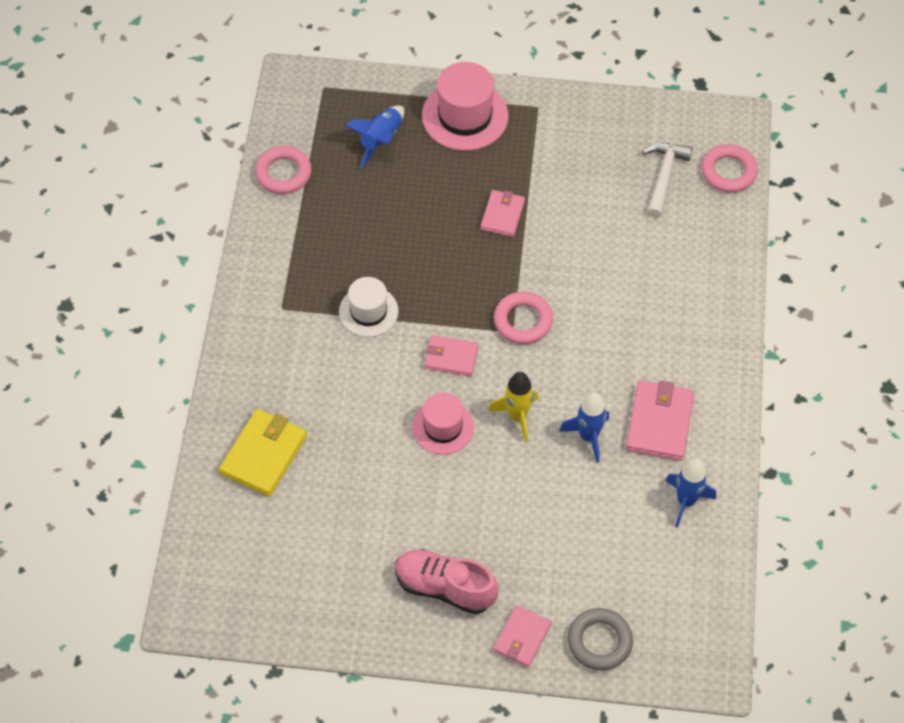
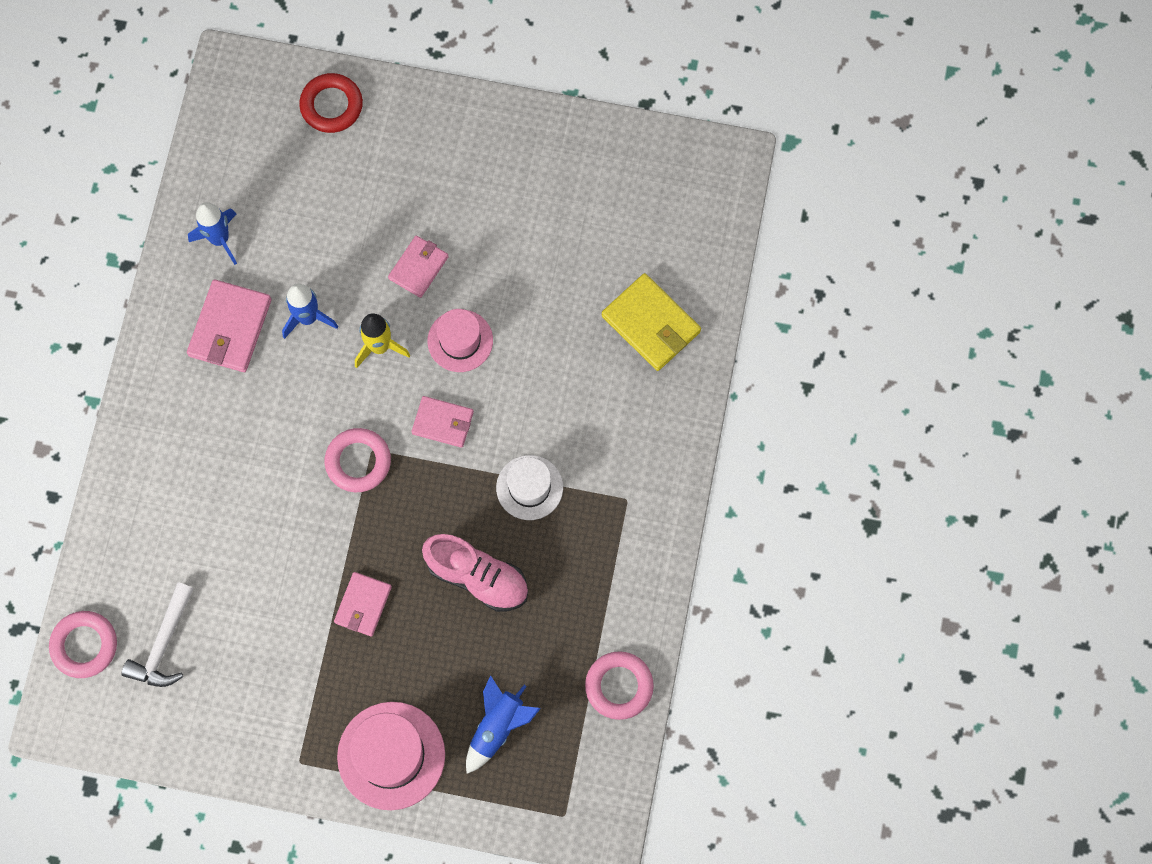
camera: 175 degrees left, 15 degrees up
yellow wallet [219,409,307,497] -> yellow wallet turned 75 degrees counterclockwise [602,273,701,371]
pink shoe [395,549,499,614] -> pink shoe moved to [422,534,528,612]
pink wallet [494,605,551,667] -> pink wallet moved to [388,235,449,298]
grey ring [568,608,633,670] -> red ring [299,73,363,133]

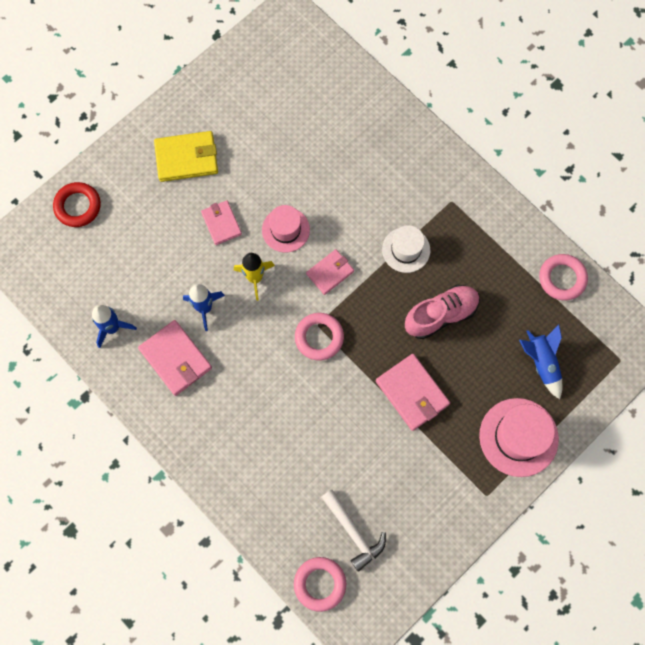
camera: 55 degrees left, 0 degrees up
pink wallet [334,572,392,636] -> pink wallet [376,354,450,431], size x1.55
yellow wallet [602,273,701,371] -> yellow wallet moved to [154,131,218,182]

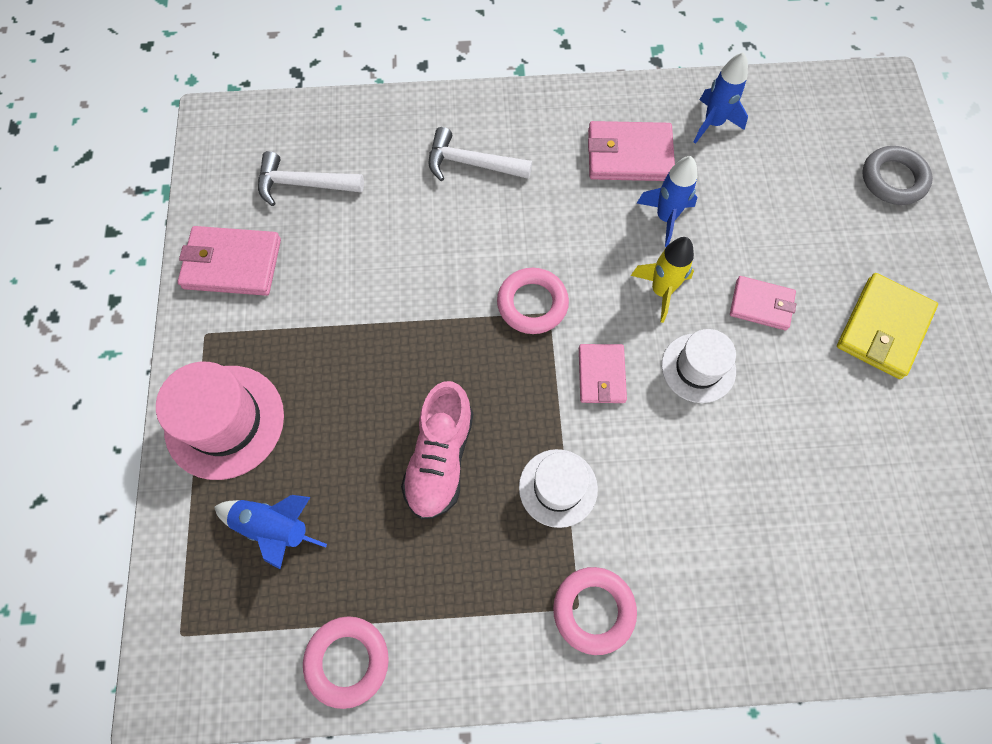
camera: 130 degrees right, 5 degrees down
red ring [53,182,101,227] -> grey ring [862,146,933,205]
pink hat [262,205,310,252] -> white hat [662,329,736,403]
pink ring [294,557,346,612] -> pink ring moved to [553,567,637,655]
pink wallet [376,354,450,431] -> pink wallet moved to [178,226,281,296]
none -> white hammer [429,127,532,181]

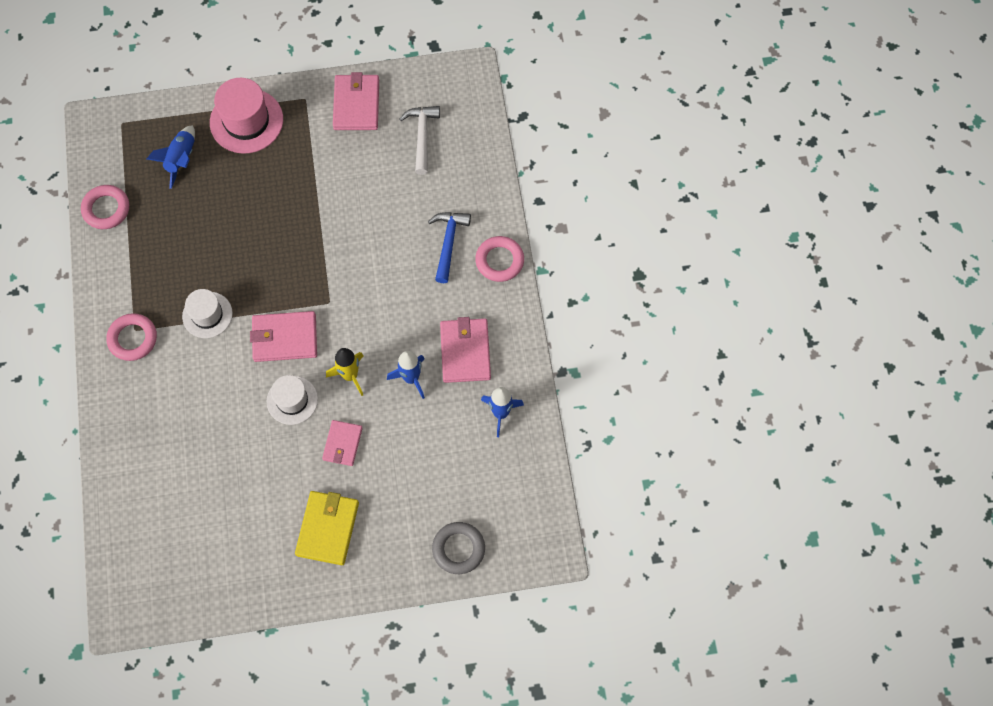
camera: 85 degrees right, 0 degrees up
pink shoe [401,381,473,520] -> none
white hammer [429,127,532,181] -> blue hammer [428,212,471,283]
pink ring [497,268,569,334] -> pink ring moved to [475,236,524,282]
pink wallet [579,344,627,403] -> pink wallet [250,311,317,362], size x1.55
yellow wallet [837,273,938,379] -> yellow wallet turned 75 degrees clockwise [295,491,359,565]

